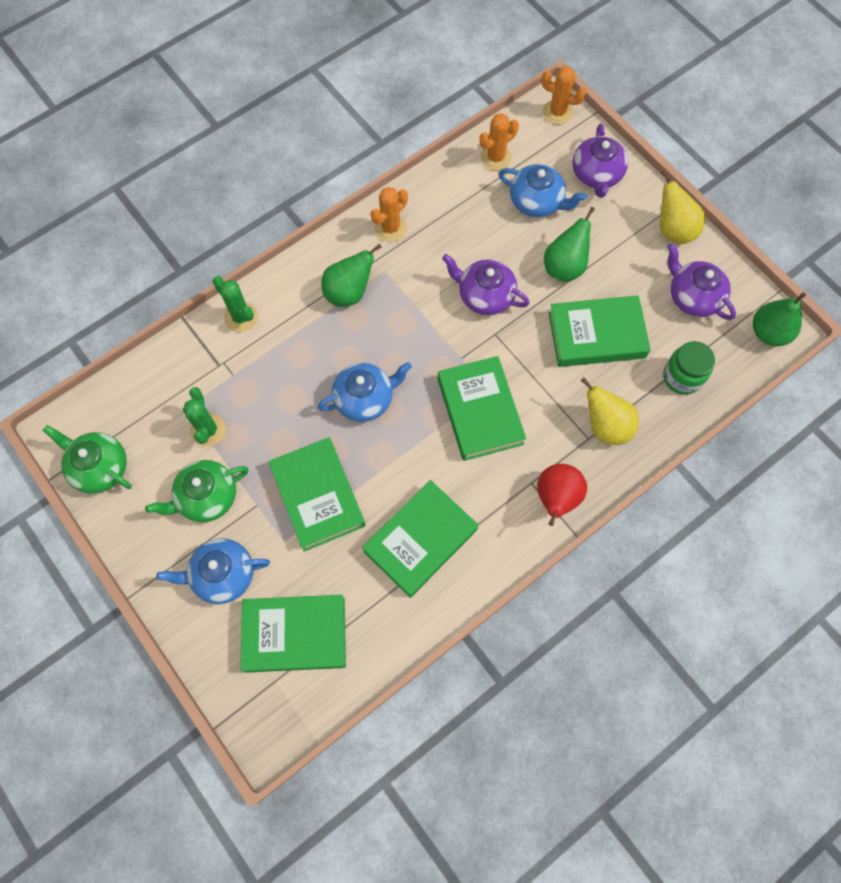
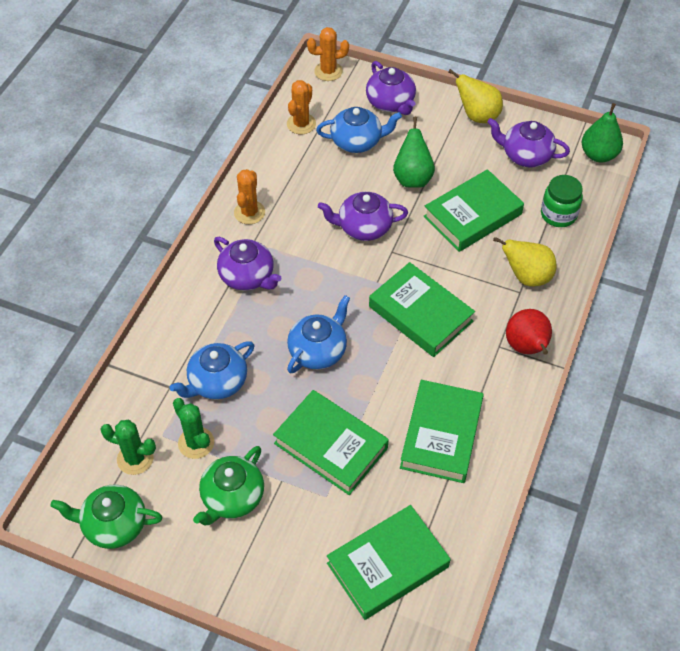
camera: 30 degrees left, 15 degrees down
blue teapot [156,538,270,604] -> blue teapot moved to [169,341,254,400]
green cactus [213,276,258,332] -> green cactus moved to [100,420,156,475]
green pear [321,244,382,307] -> purple teapot [214,237,282,291]

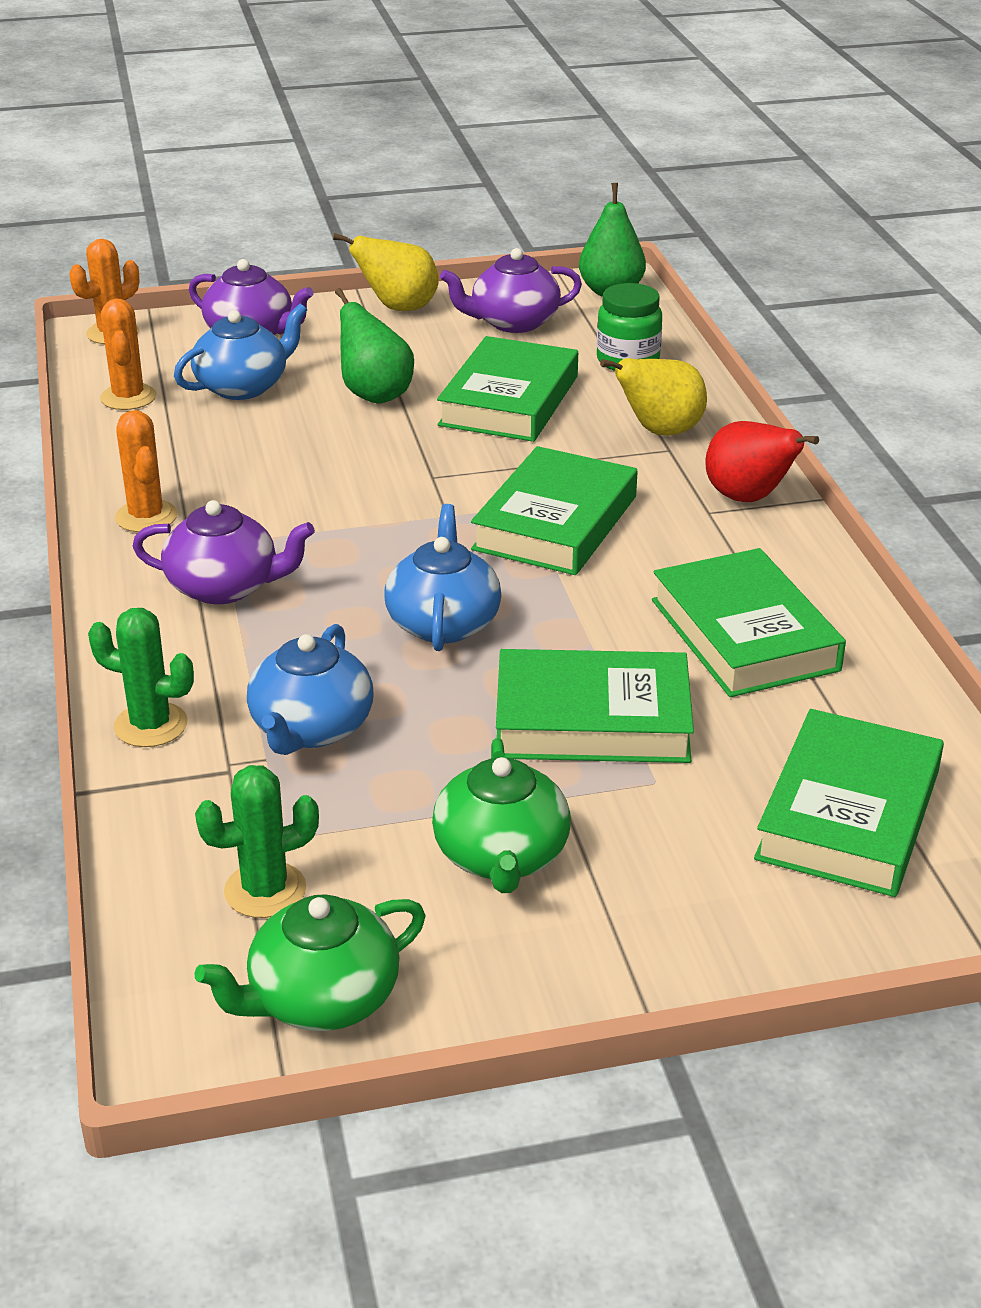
camera: 35 degrees left, 20 degrees down
green cactus [173,398,214,459] -> green cactus moved to [88,608,194,747]
purple teapot [318,192,408,241] -> none
green book [369,262,475,357] -> green book turned 75 degrees counterclockwise [471,446,638,575]

